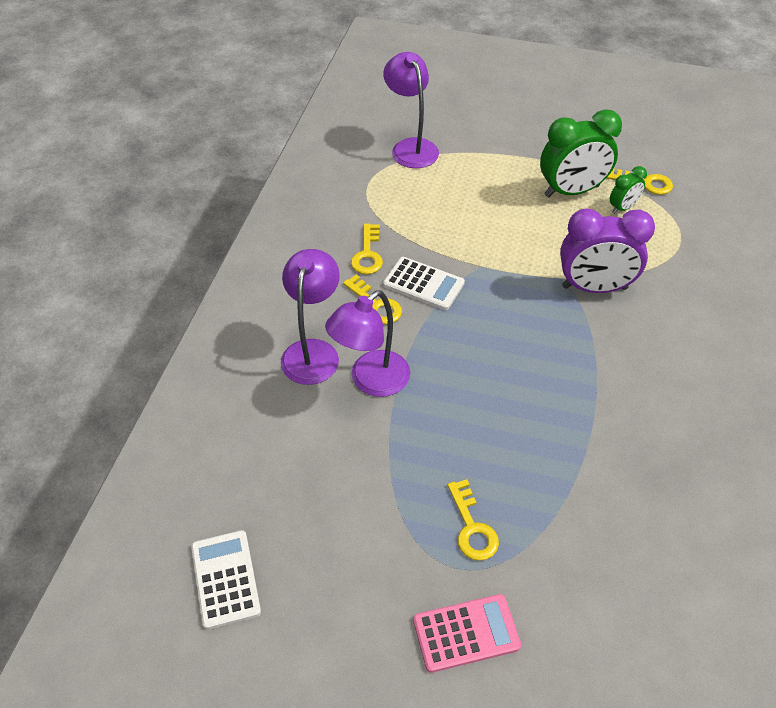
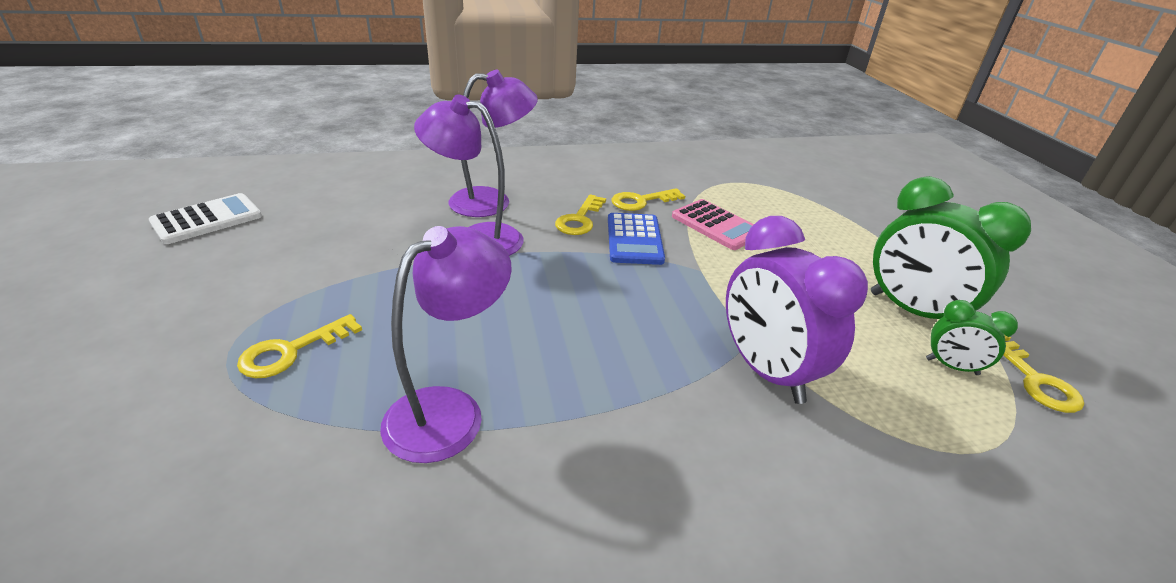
camera: 60 degrees right, 15 degrees down
purple lamp [383,52,439,168] -> purple lamp moved to [380,226,512,463]
white calculator [383,257,465,310] -> blue calculator [608,213,665,265]
pink calculator [413,594,521,673] -> pink calculator moved to [672,199,754,250]

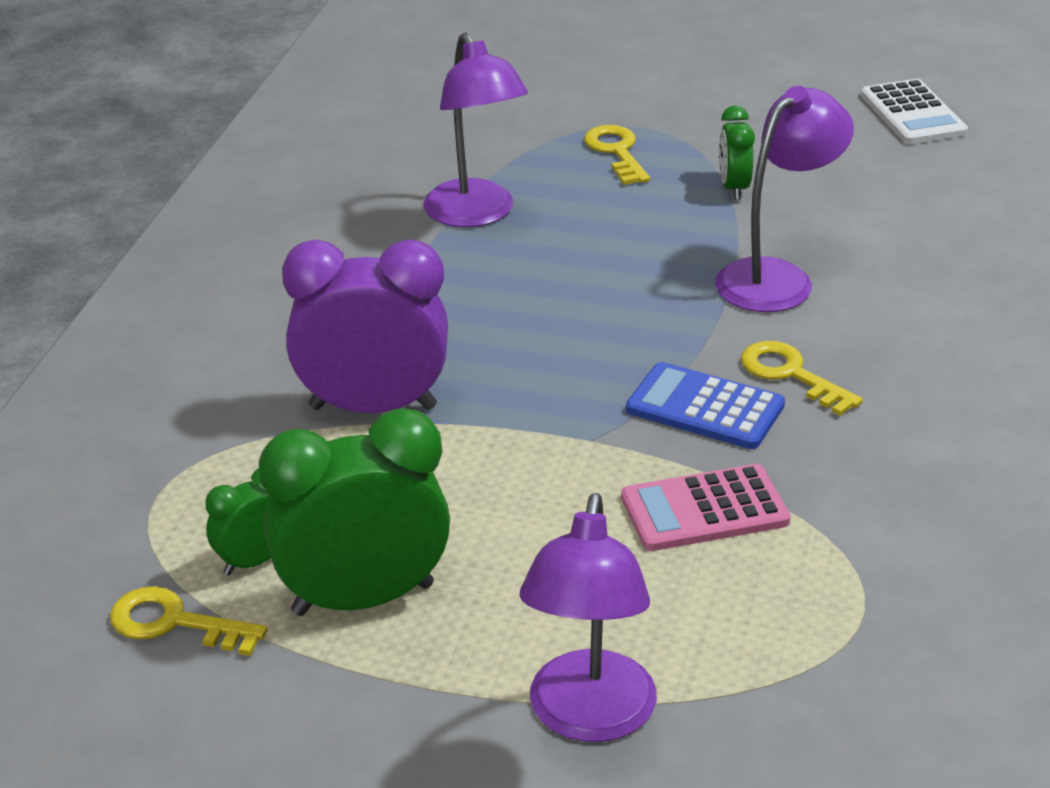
camera: 120 degrees right, 0 degrees up
purple lamp [449,70,538,217] -> purple lamp moved to [520,493,657,742]
yellow key [612,188,685,211] -> none
none -> green clock [719,105,755,200]

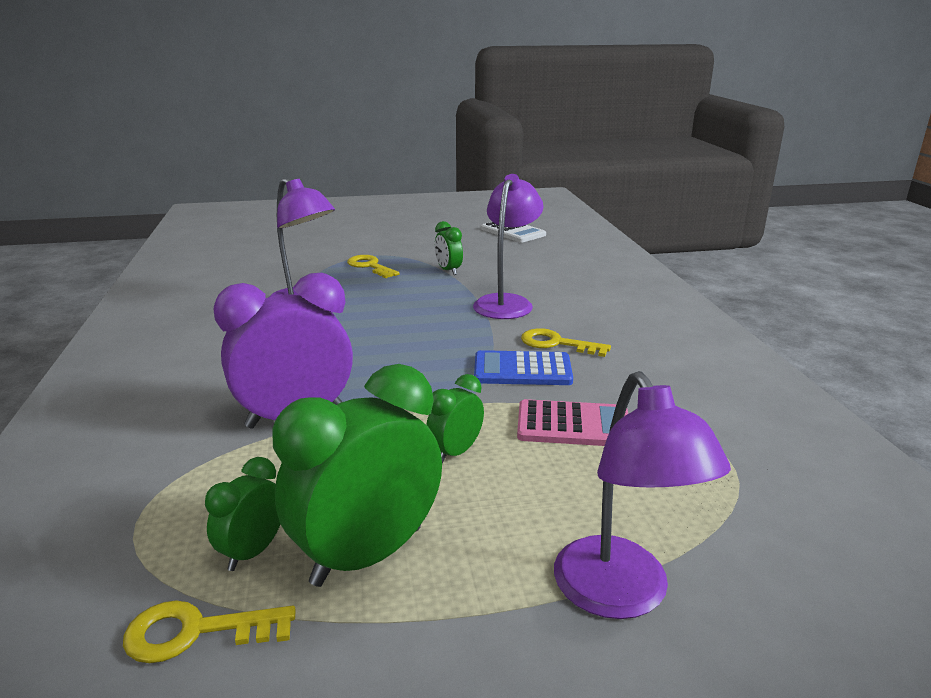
camera: 25 degrees left, 10 degrees down
pink calculator [621,464,791,551] -> pink calculator turned 135 degrees counterclockwise [517,399,628,446]
none -> green clock [426,374,484,463]

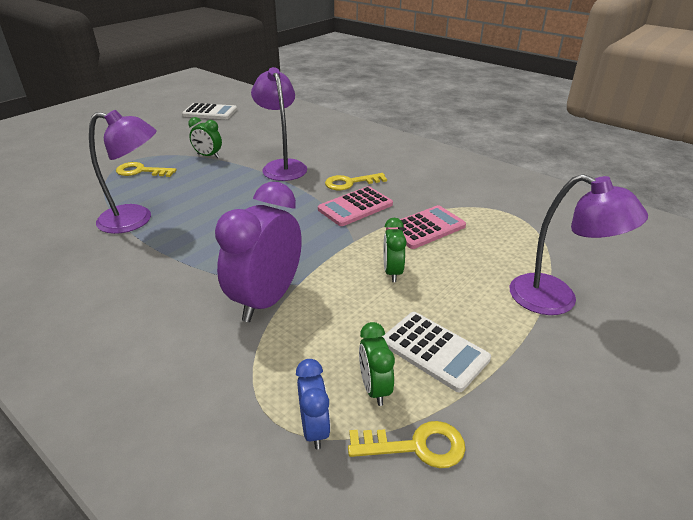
camera: 40 degrees left, 10 degrees up
yellow key [123,600,296,663] -> yellow key turned 135 degrees counterclockwise [348,421,465,468]
green clock [272,364,442,587] -> white calculator [382,312,491,392]
blue calculator [474,350,573,385] -> pink calculator [318,186,393,226]
none -> blue clock [296,359,331,450]

